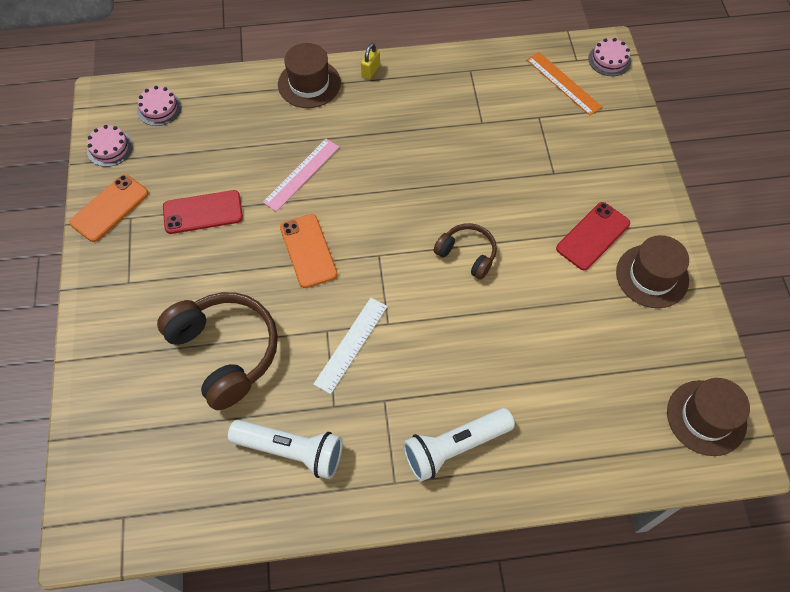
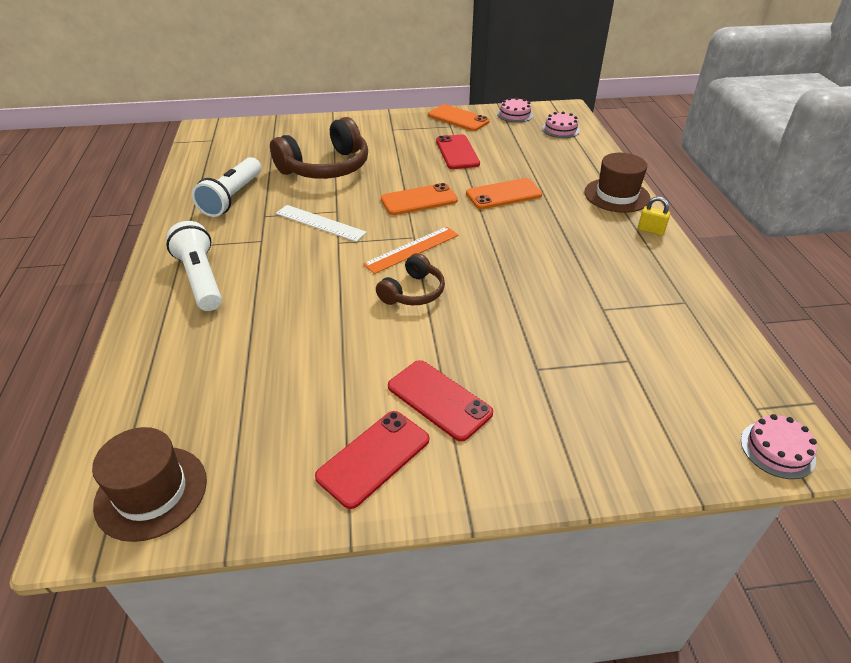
camera: 90 degrees right, 20 degrees down
pink ruler [263,139,340,212] -> orange phone [466,178,542,209]
orange ruler [527,52,602,116] -> orange ruler moved to [363,227,459,274]
brown hat [616,235,689,308] -> red phone [315,411,429,509]

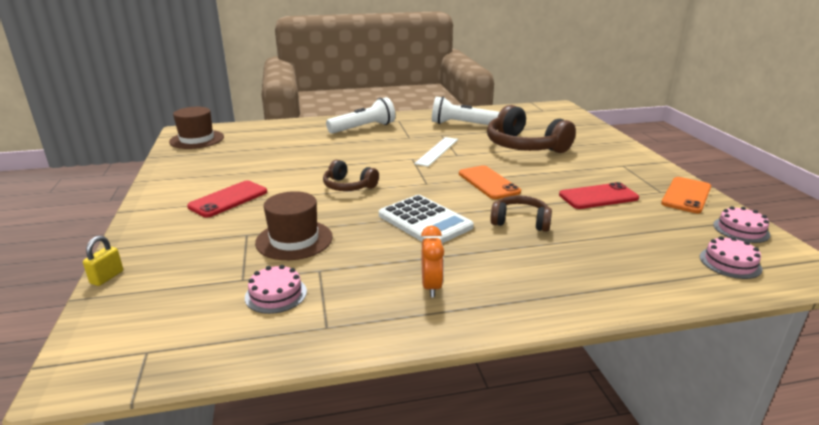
camera: 85 degrees right, 15 degrees down
red phone [315,411,429,509] -> none
orange ruler [363,227,459,274] -> none
orange phone [466,178,542,209] -> brown headphones [490,195,552,232]
brown hat [584,153,650,213] -> brown hat moved to [255,191,333,260]
yellow padlock [638,196,670,235] -> yellow padlock moved to [83,236,123,286]
pink cake [741,414,817,479] -> pink cake moved to [245,265,307,314]
none -> white calculator [379,195,474,243]
none -> orange clock [421,226,444,297]

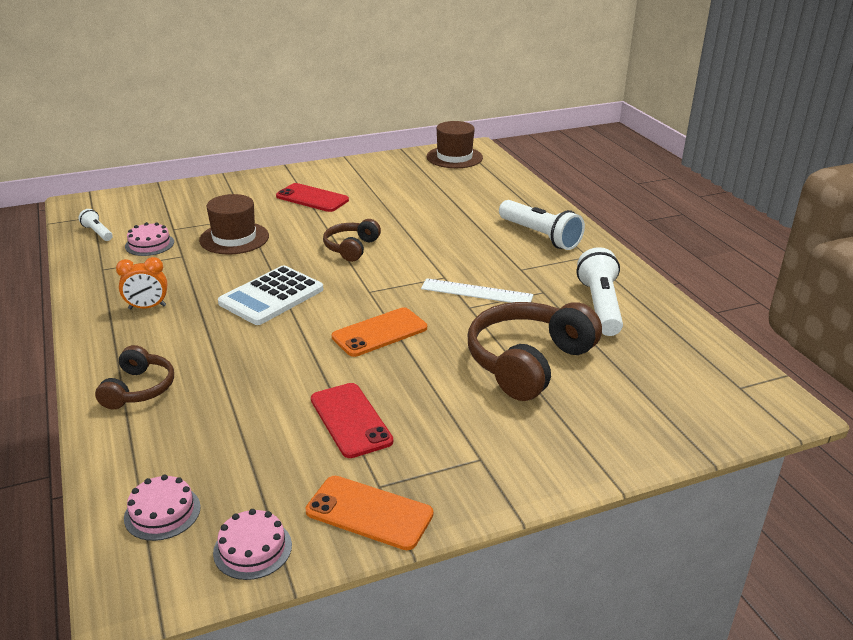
camera: 80 degrees right, 5 degrees up
yellow padlock [83,236,123,286] -> none
brown headphones [490,195,552,232] -> brown headphones moved to [95,345,174,409]
none -> white flashlight [79,209,113,241]

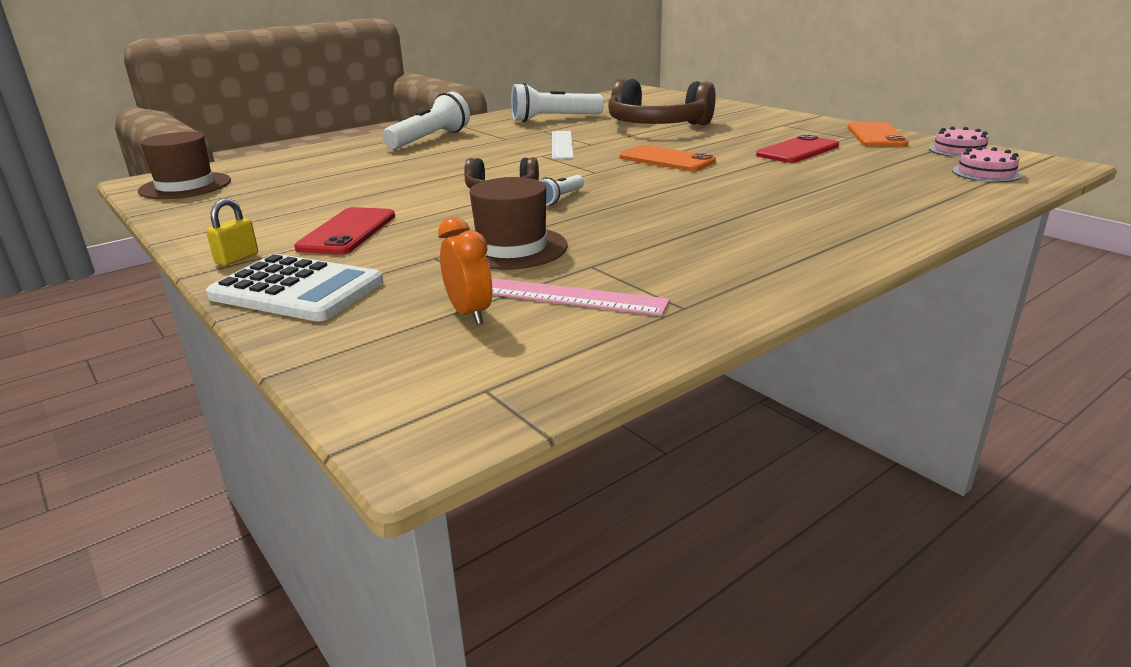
camera: 105 degrees left, 5 degrees down
white flashlight [79,209,113,241] -> white flashlight moved to [539,175,584,205]
brown headphones [95,345,174,409] -> none
orange clock [116,257,167,309] -> orange clock moved to [438,217,492,325]
pink cake [125,222,174,256] -> pink ruler [492,278,670,316]
white calculator [218,265,323,325] -> white calculator moved to [206,254,383,321]
none -> yellow padlock [206,198,258,266]

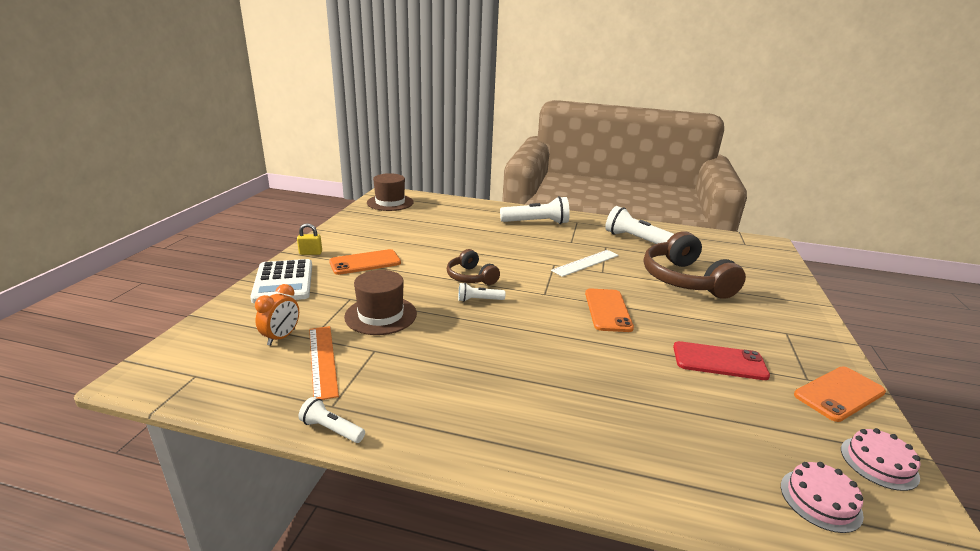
camera: 50 degrees right, 0 degrees up
red phone [294,207,395,255] -> orange phone [329,249,401,275]
pink ruler [492,278,670,316] -> orange ruler [309,326,339,400]
none -> white flashlight [298,397,365,443]

